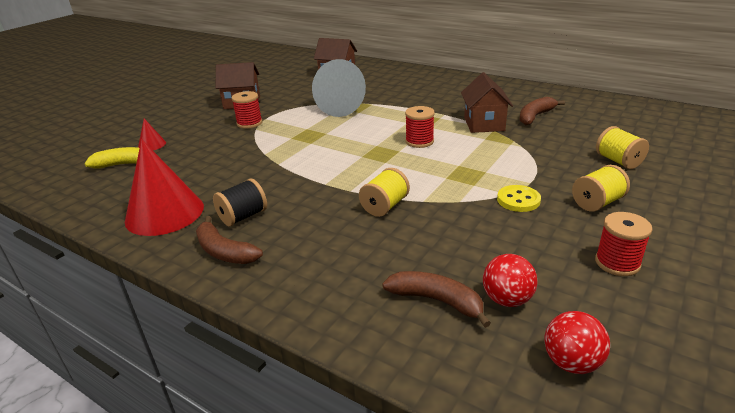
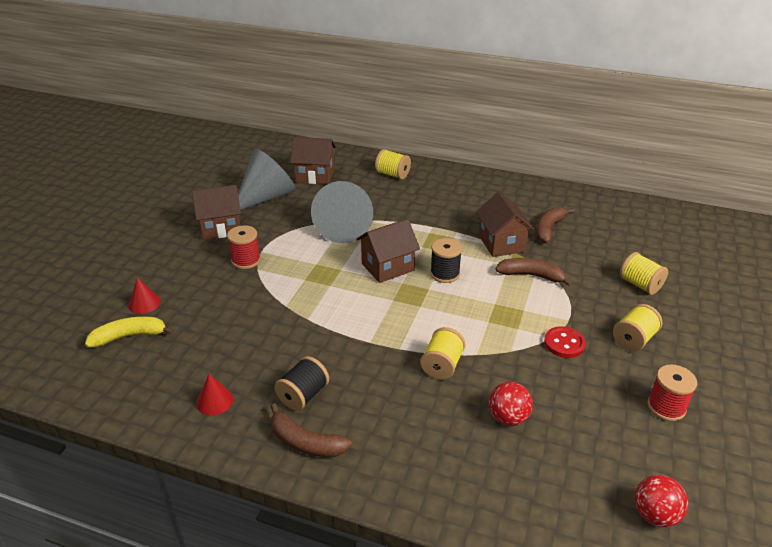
camera: 15 degrees left, 5 degrees up
red cone [125,139,204,236] -> red cone [196,374,234,415], size x0.45
brown banana [382,271,491,328] -> brown banana moved to [495,258,573,286]
red spool [405,106,435,148] -> black spool [430,238,462,283]
red ball [483,254,538,307] -> red ball moved to [489,382,533,426]
yellow button [497,185,541,212] -> red button [544,326,586,358]
none -> grey cone [238,149,296,210]
none -> brown house [357,219,420,283]
none -> yellow spool [375,149,411,179]

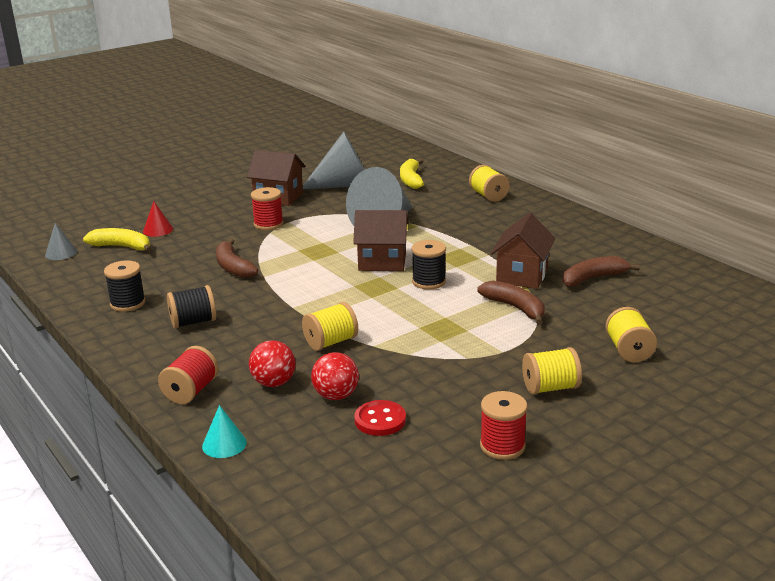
camera: 35 degrees right, 10 degrees down
red cone [196,374,234,415] -> black spool [104,260,146,312]
brown banana [270,403,352,457] -> brown banana moved to [216,239,258,278]
brown house [291,137,336,184] -> yellow banana [400,159,424,189]
red button [544,326,586,358] -> red button moved to [354,400,406,436]
red ball [635,475,688,527] -> red ball moved to [249,340,296,387]
none -> grey cone [45,223,77,260]
none -> red spool [158,346,219,404]
none -> turquoise cone [202,405,247,458]

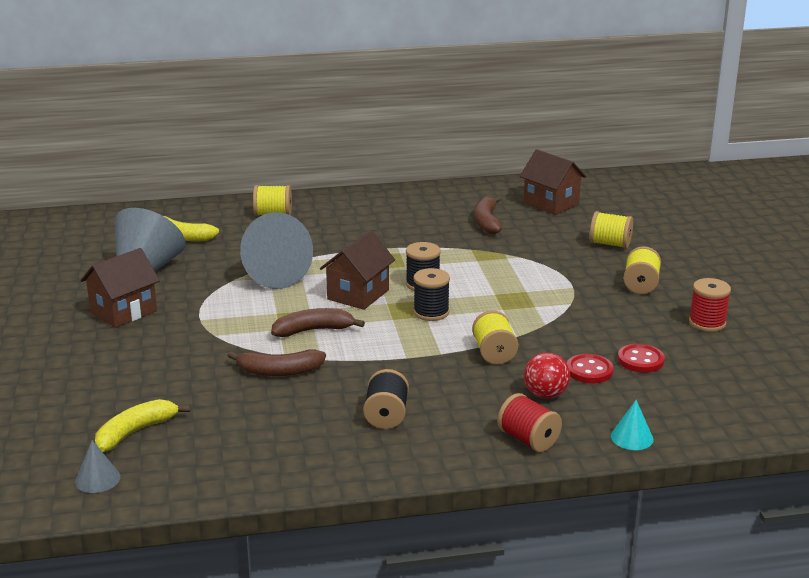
camera: 65 degrees left, 0 degrees up
black spool [104,260,146,312] -> black spool moved to [413,268,450,321]
red cone [143,201,173,237] -> none
red spool [251,187,283,230] -> none
red ball [311,352,359,400] -> red button [567,354,614,383]
brown banana [477,281,545,325] -> brown banana moved to [271,308,365,337]
brown house [491,213,555,289] -> brown house moved to [520,149,586,215]

